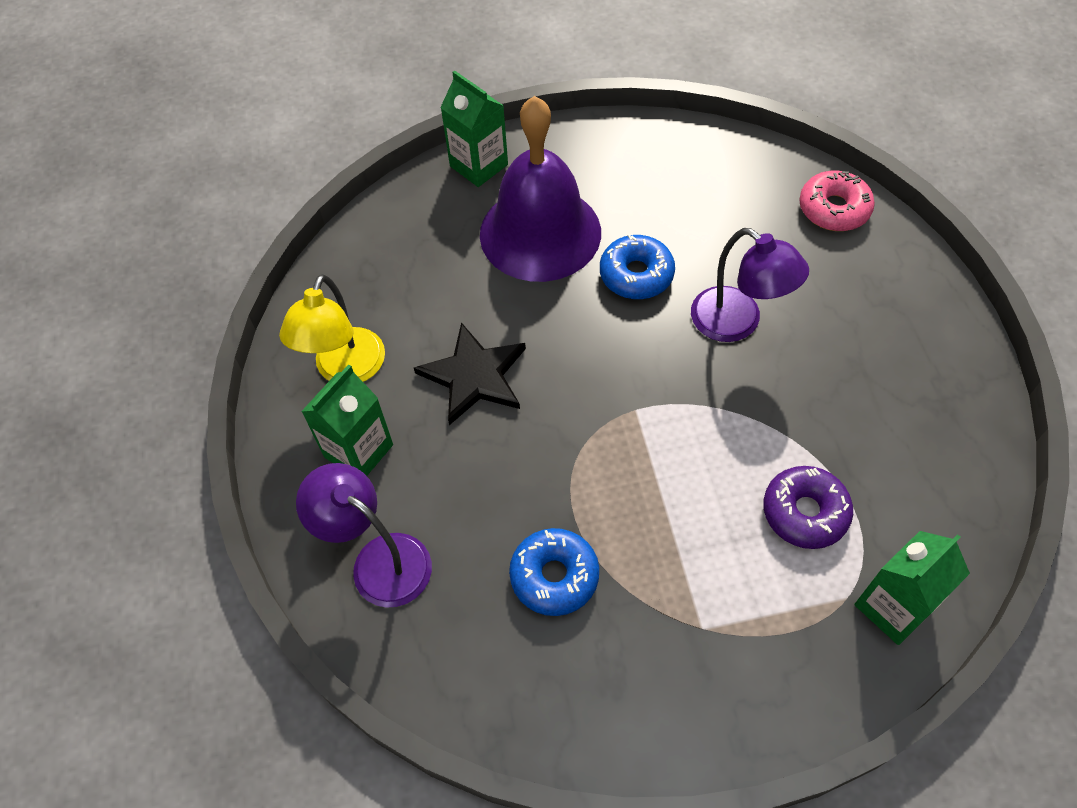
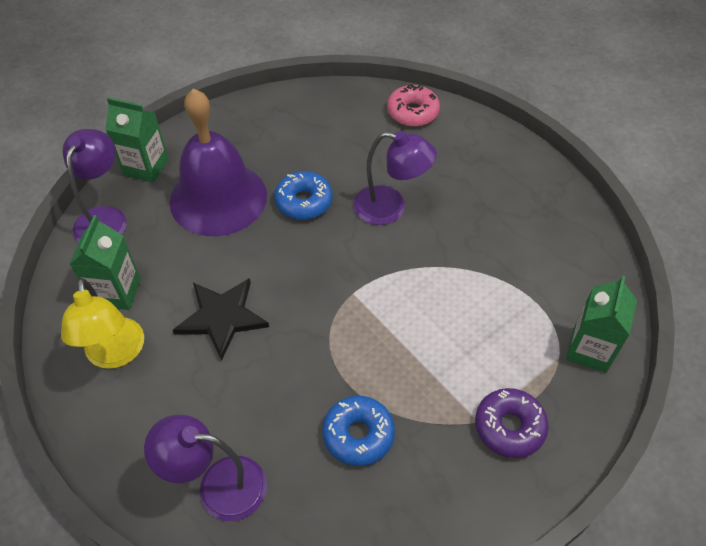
camera: 30 degrees left, 5 degrees down
green carton [301,364,393,476] -> green carton moved to [69,215,141,310]
purple donut [763,466,853,549] -> purple donut moved to [475,388,549,458]
none -> purple lamp [63,129,127,242]

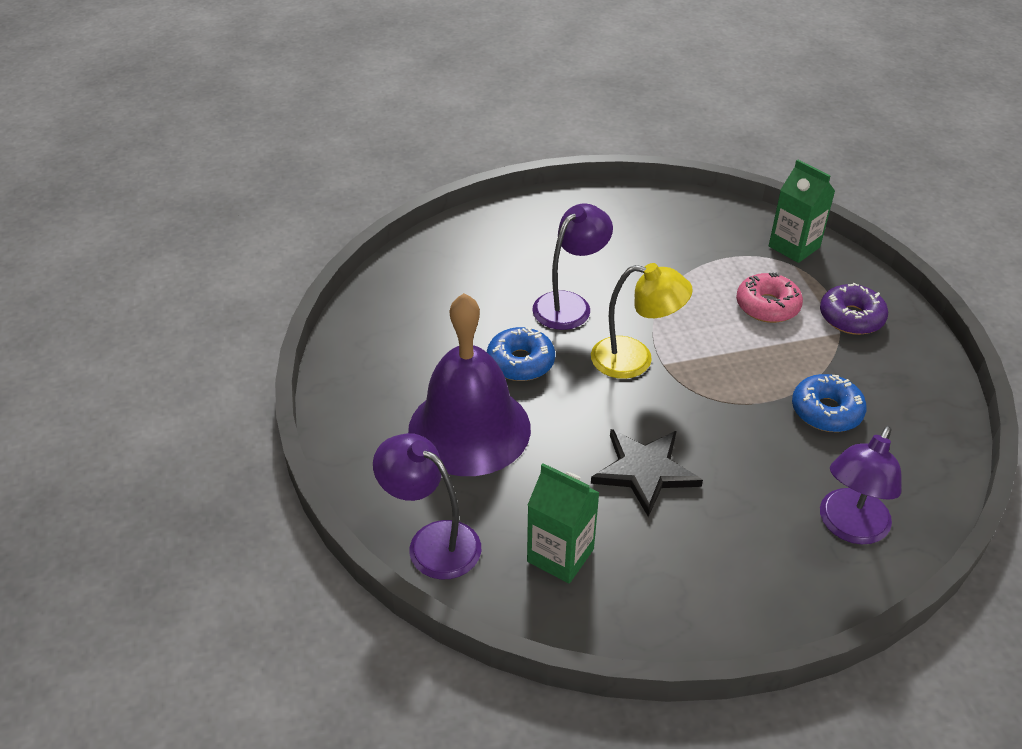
camera: 65 degrees left, 10 degrees down
yellow lamp [61,278,144,369] -> yellow lamp moved to [591,263,693,379]
green carton [105,97,168,183] -> none
pink donut [387,84,440,127] -> pink donut moved to [736,272,803,323]

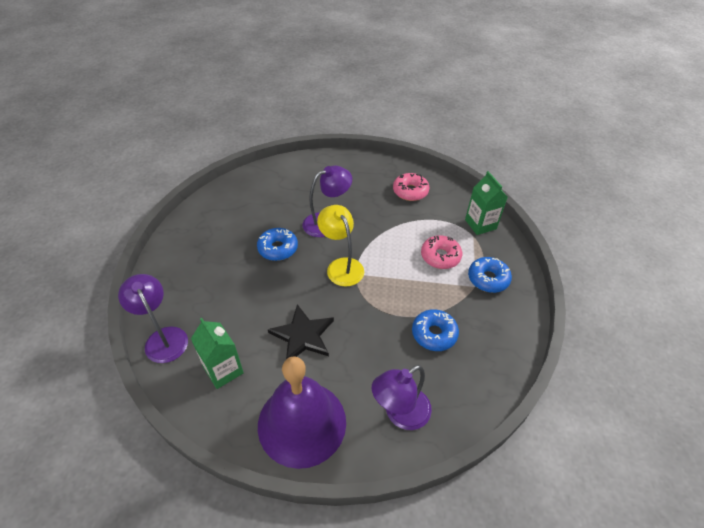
camera: 20 degrees right, 5 degrees up
purple bell [408,293,531,476] -> purple bell moved to [258,356,346,469]
yellow lamp [591,263,693,379] -> yellow lamp turned 150 degrees counterclockwise [317,205,364,287]
purple donut [820,283,888,335] -> blue donut [468,257,512,293]
none -> pink donut [393,173,429,201]

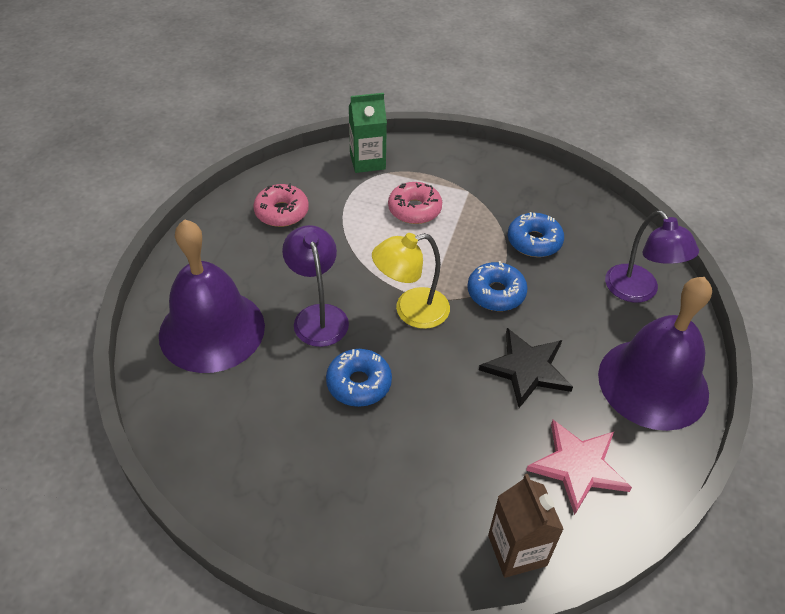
camera: 80 degrees left, 0 degrees up
purple lamp [118,274,188,363] -> brown carton [488,474,564,578]
green carton [191,318,244,389] -> pink star [526,420,632,515]
blue donut [468,257,512,293] -> blue donut moved to [467,261,528,311]
none -> purple bell [159,219,265,373]

